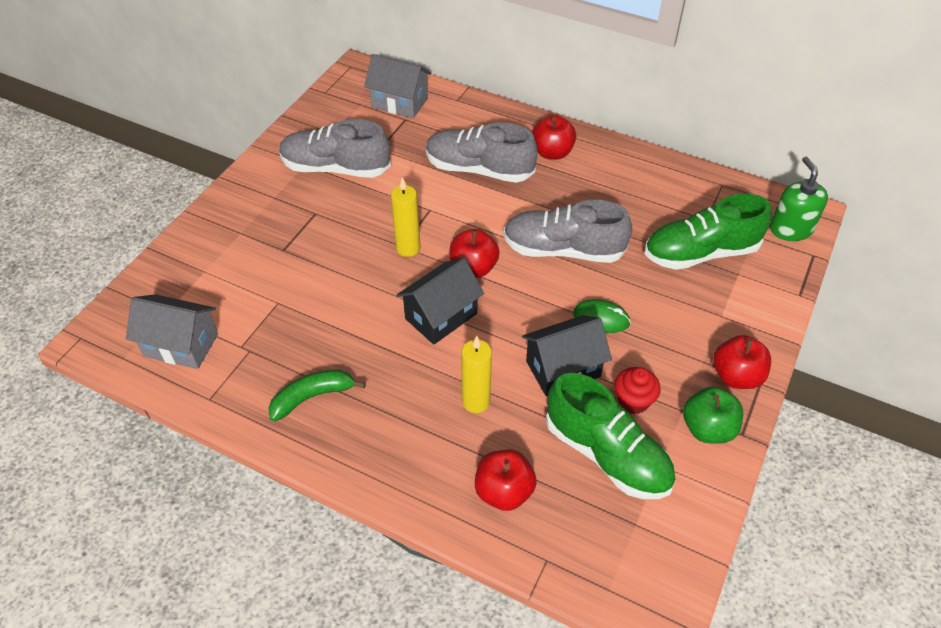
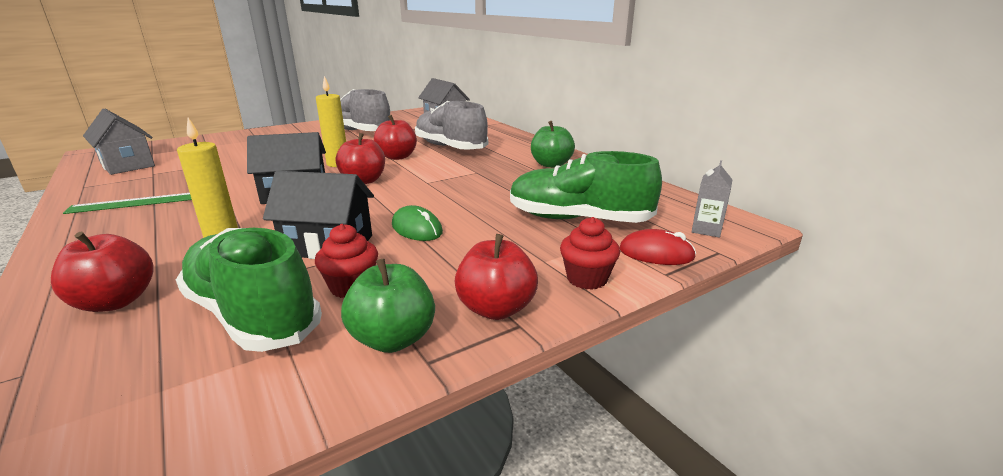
camera: 30 degrees right, 25 degrees down
green banana [268,369,366,422] -> green ruler [63,193,192,214]
grey shoe [503,200,632,263] -> none
red apple [532,115,576,160] -> red apple moved to [374,115,417,160]
green shoe [546,373,675,499] -> green shoe turned 150 degrees clockwise [176,228,322,352]
green soap dispenser [770,157,828,241] -> grey carton [692,160,733,238]
none -> green apple [531,121,575,168]
none -> red cupcake [560,217,620,290]
none -> red mouse [619,229,696,265]

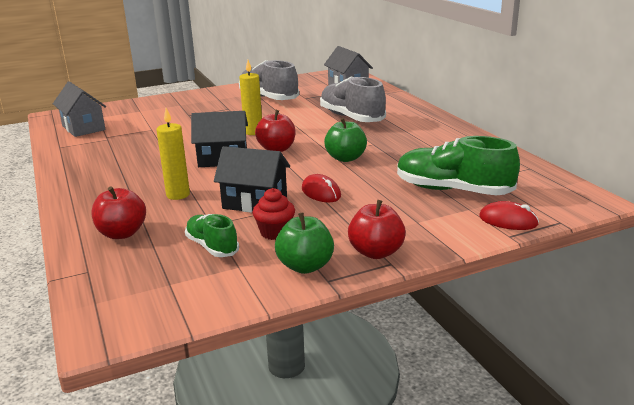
camera: 10 degrees right, 0 degrees up
green ruler [63,193,192,214] -> none
green shoe [176,228,322,352] -> green shoe [185,214,239,257], size x0.57
red apple [374,115,417,160] -> none
green mouse [392,205,443,241] -> red mouse [302,174,341,202]
green apple [531,121,575,168] -> green apple moved to [324,118,367,162]
red cupcake [560,217,620,290] -> none
grey carton [692,160,733,238] -> none

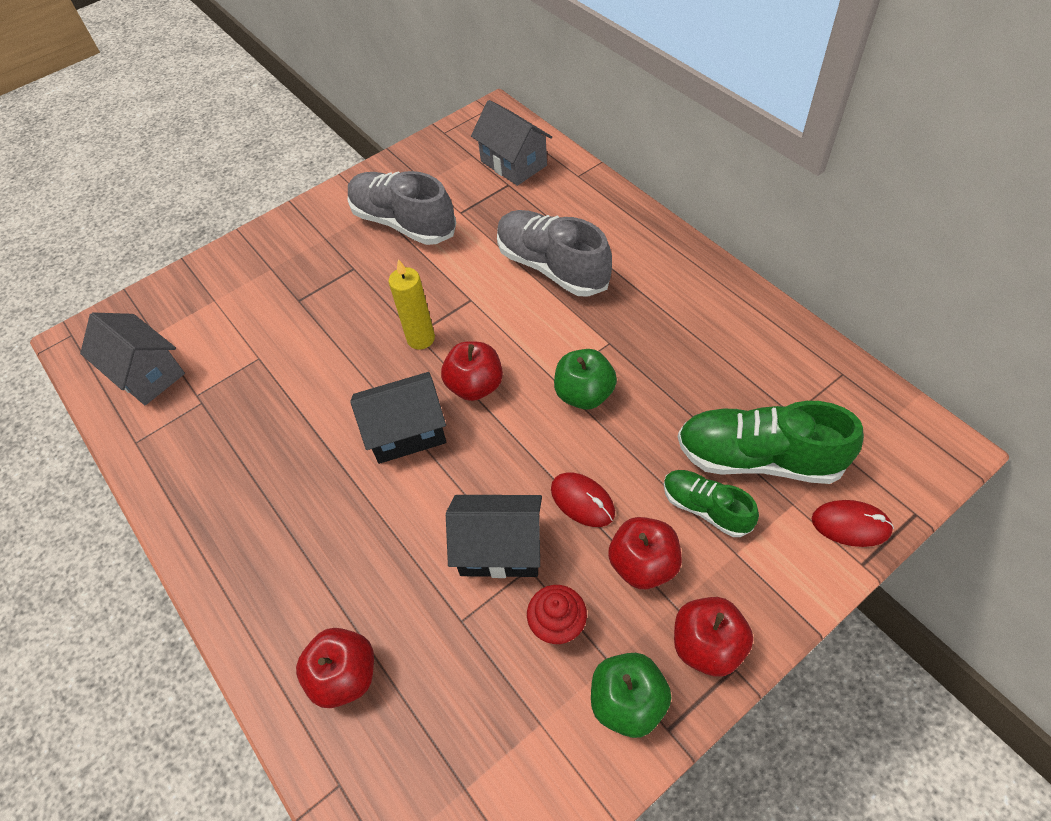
camera: 10 degrees left, 30 degrees up
yellow candle [156,108,190,200] -> none
green shoe [185,214,239,257] -> green shoe moved to [664,470,759,537]
none -> red apple [608,517,682,589]

